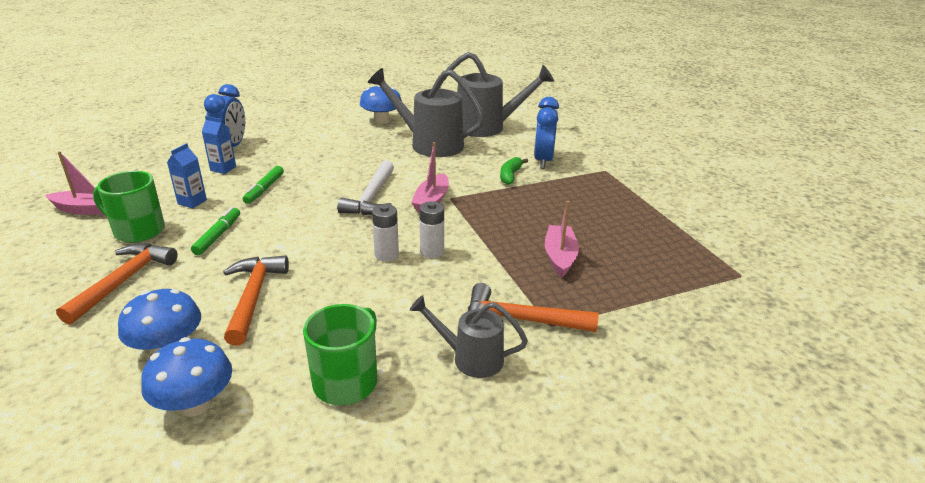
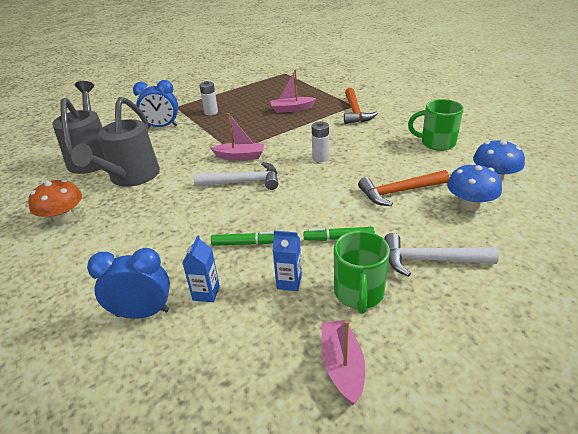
camera: 100 degrees left, 5 degrees up
orange hammer [56,243,178,325] -> white hammer [384,233,499,277]
blue mushroom [360,85,402,124] -> orange mushroom [28,179,82,224]
grey watering can [410,295,528,378] -> none
white battery [419,201,444,258] -> white battery moved to [199,81,218,115]
green banana [500,157,528,185] -> none

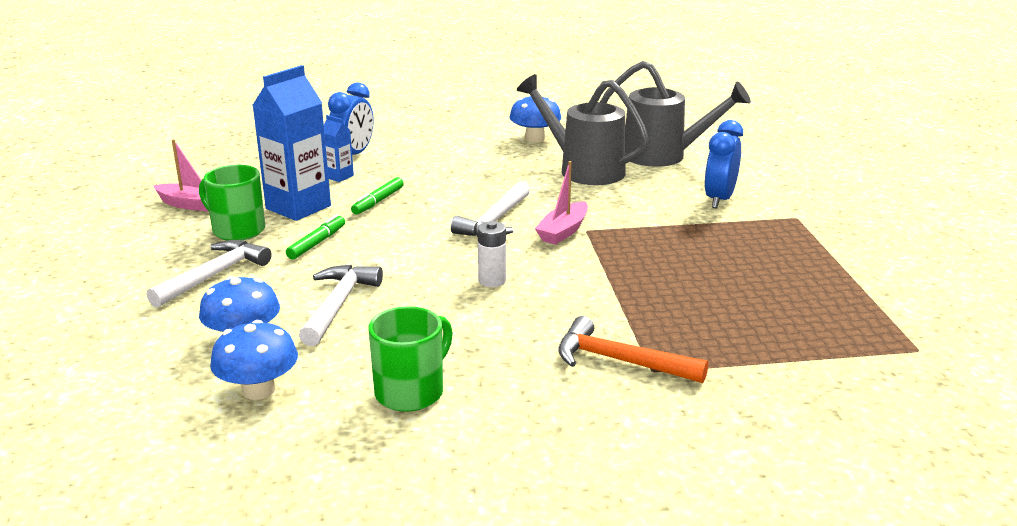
camera: 115 degrees right, 10 degrees down
orange mushroom [28,179,82,224] -> blue mushroom [509,96,561,142]
white battery [199,81,218,115] -> none
pink boat [270,70,316,113] -> none
blue carton [273,231,302,291] -> blue carton [252,65,331,221], size x2.09
orange hammer [358,170,449,206] -> white hammer [299,265,383,346]

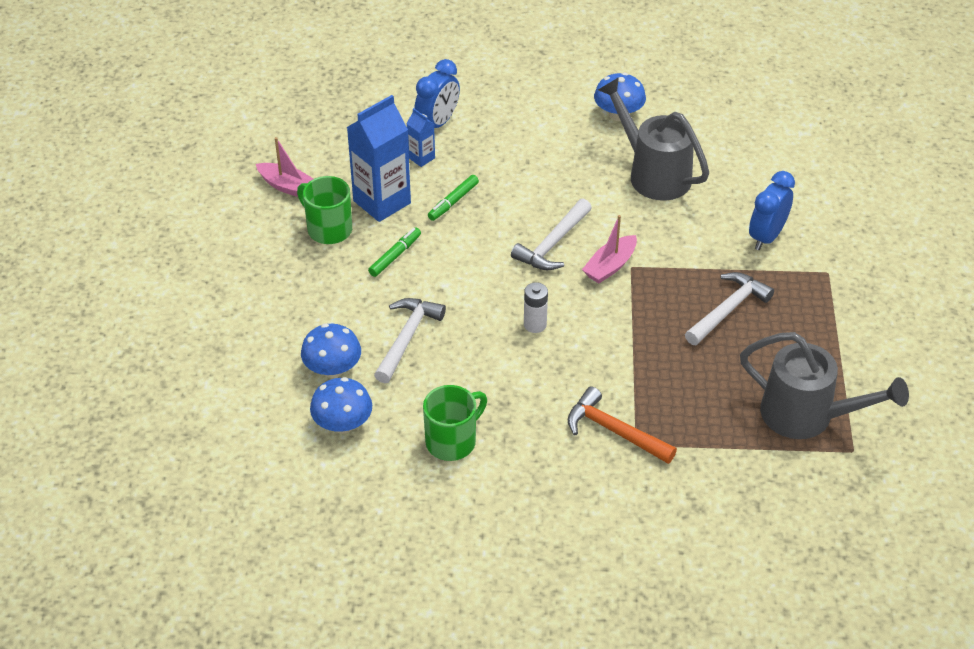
camera: 10 degrees right, 20 degrees up
white hammer [146,240,272,308] -> white hammer moved to [685,272,774,345]
grey watering can [600,61,751,167] -> grey watering can moved to [740,332,909,439]

